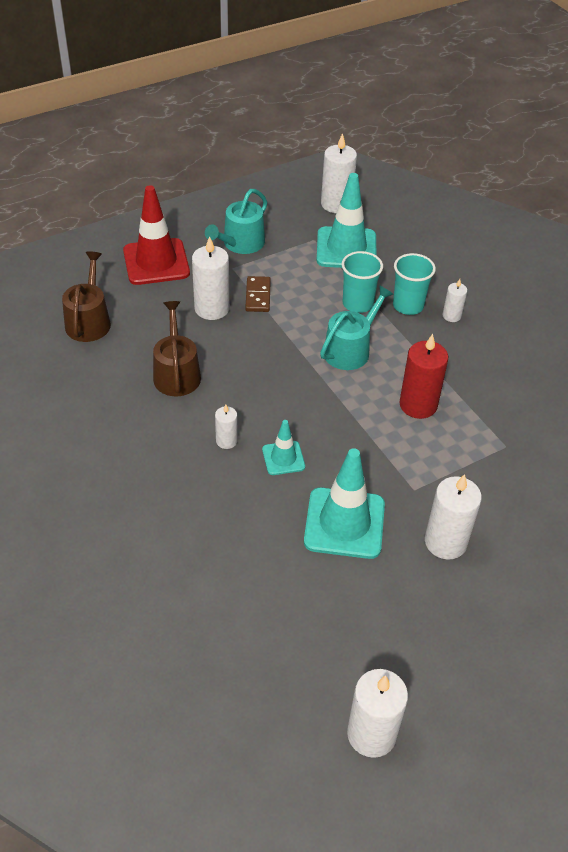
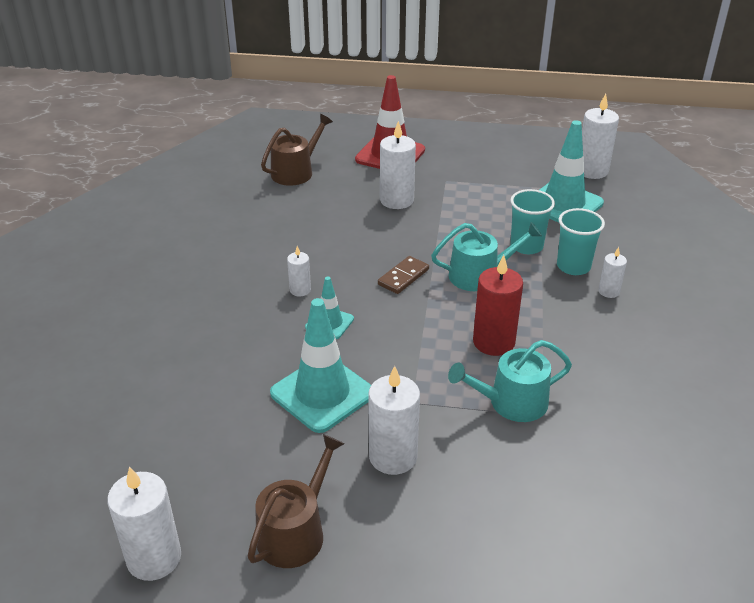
camera: 40 degrees right, 10 degrees down
brown watering can [153,301,201,396] -> brown watering can moved to [247,434,345,568]
turquoise watering can [205,189,267,254] -> turquoise watering can moved to [448,340,572,422]
brown domino [245,276,271,312] -> brown domino moved to [378,256,429,294]

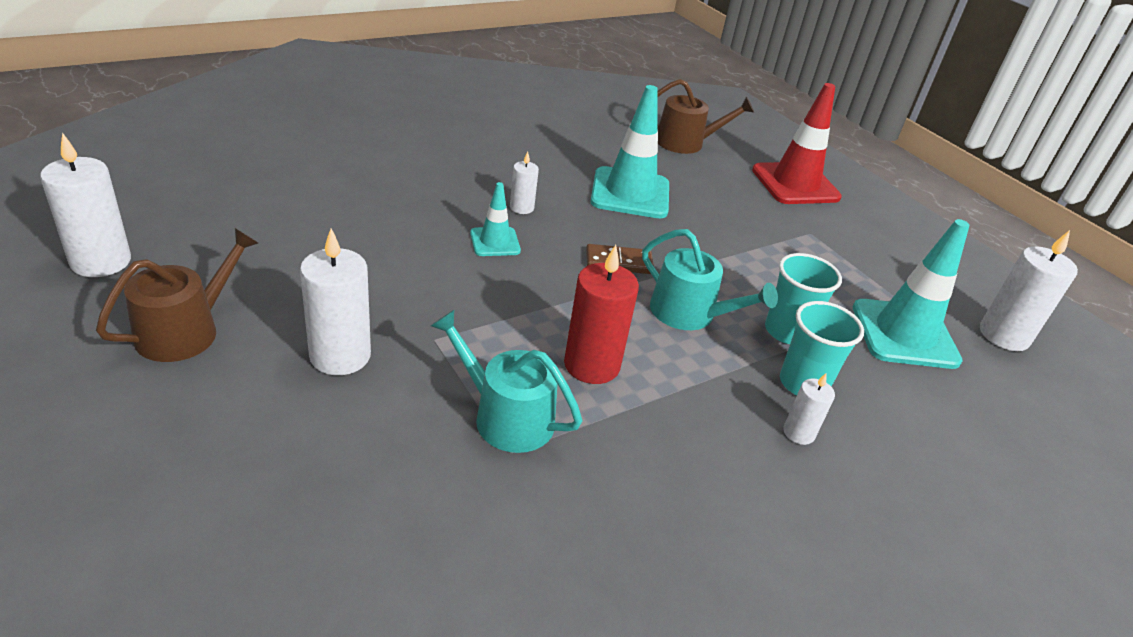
camera: 45 degrees right, 0 degrees up
brown watering can [247,434,345,568] -> brown watering can turned 45 degrees counterclockwise [96,228,258,362]
turquoise traffic cone [270,298,371,433] -> turquoise traffic cone moved to [590,85,669,218]
white candle [380,121,416,209] -> none

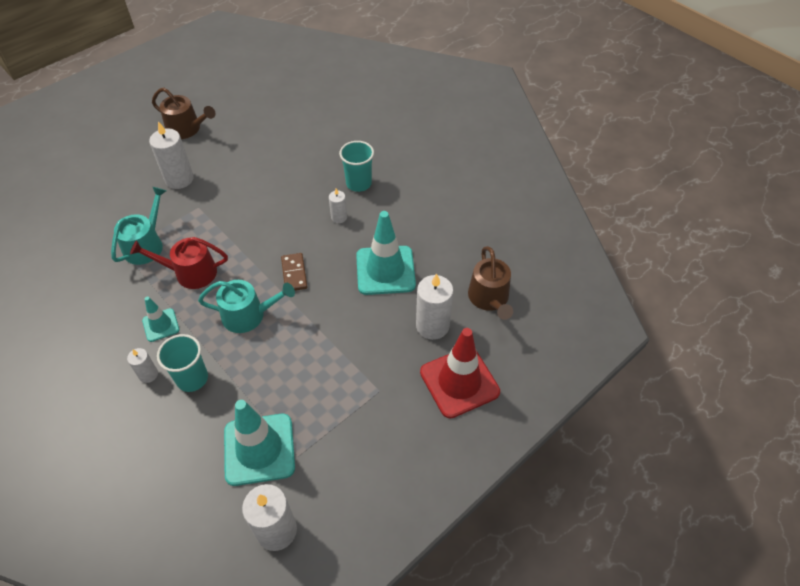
camera: 85 degrees right, 15 degrees up
white candle [40,132,131,277] -> white candle moved to [416,273,453,340]
turquoise traffic cone [470,182,521,256] -> turquoise traffic cone moved to [142,297,179,342]
red candle [564,245,639,384] -> red watering can [130,237,228,289]
turquoise watering can [642,229,778,330] -> turquoise watering can turned 120 degrees counterclockwise [198,280,295,333]
turquoise cup [765,253,842,344] -> turquoise cup moved to [339,141,374,192]

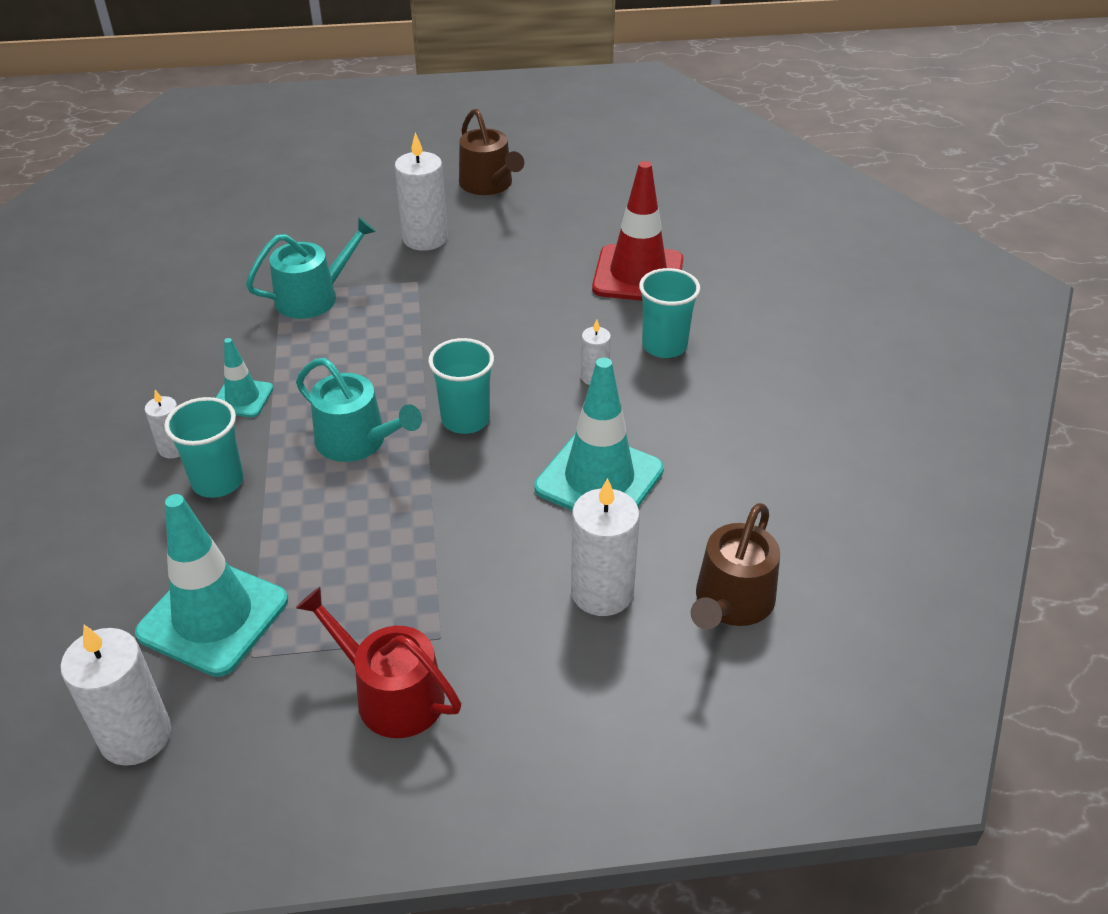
camera: 35 degrees right, 10 degrees down
red watering can [130,237,228,289] -> red watering can moved to [296,587,461,738]
brown domino [281,253,307,291] -> turquoise cup [428,338,494,434]
red traffic cone [420,328,500,419] -> red traffic cone moved to [592,161,683,301]

